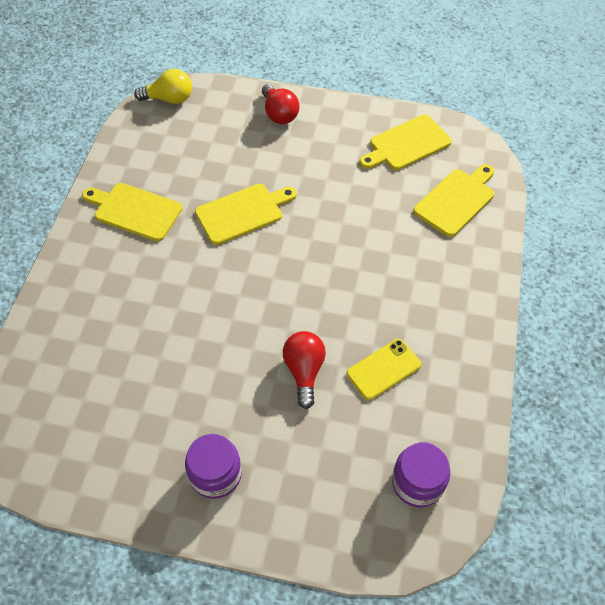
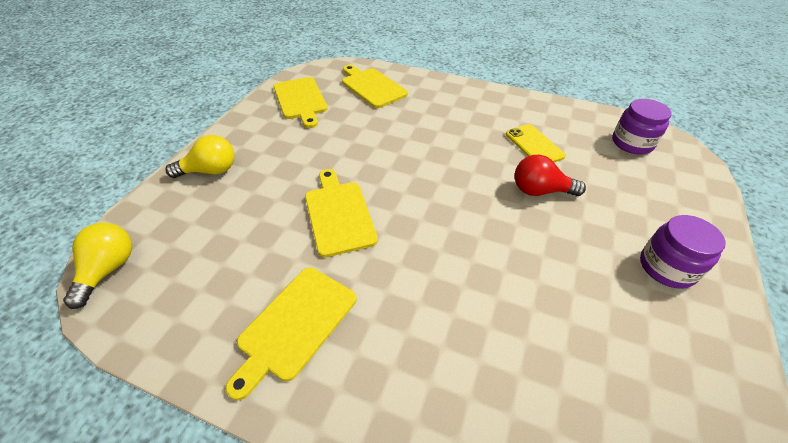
camera: 80 degrees left, 10 degrees down
red light bulb [262,84,299,124] -> yellow light bulb [166,135,235,178]

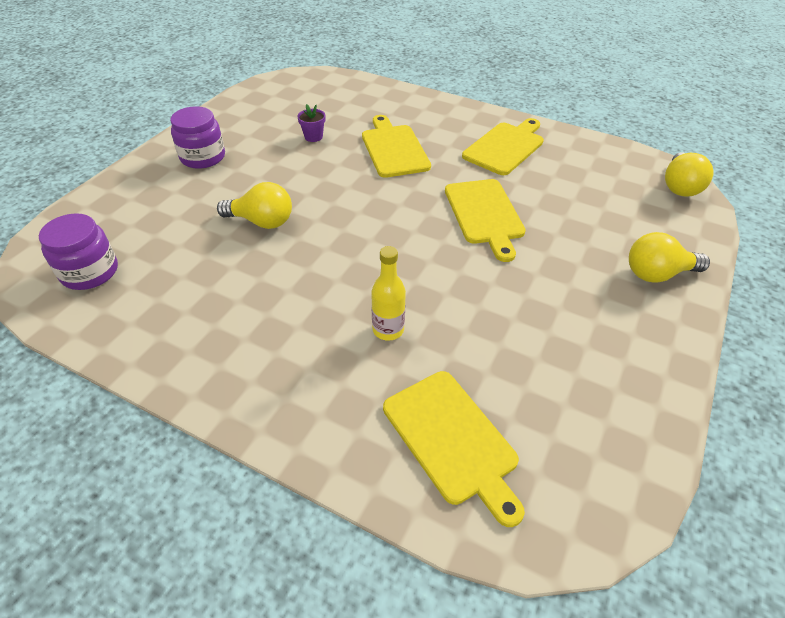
camera: 175 degrees left, 0 degrees up
yellow cutting board [273,77,327,128] -> yellow cutting board moved to [362,115,431,178]
yellow phone [506,124,566,162] -> none
red light bulb [515,155,586,196] -> yellow light bulb [217,182,292,229]
none -> purple flower pot [297,104,326,142]
none -> yellow bottle [371,246,406,341]

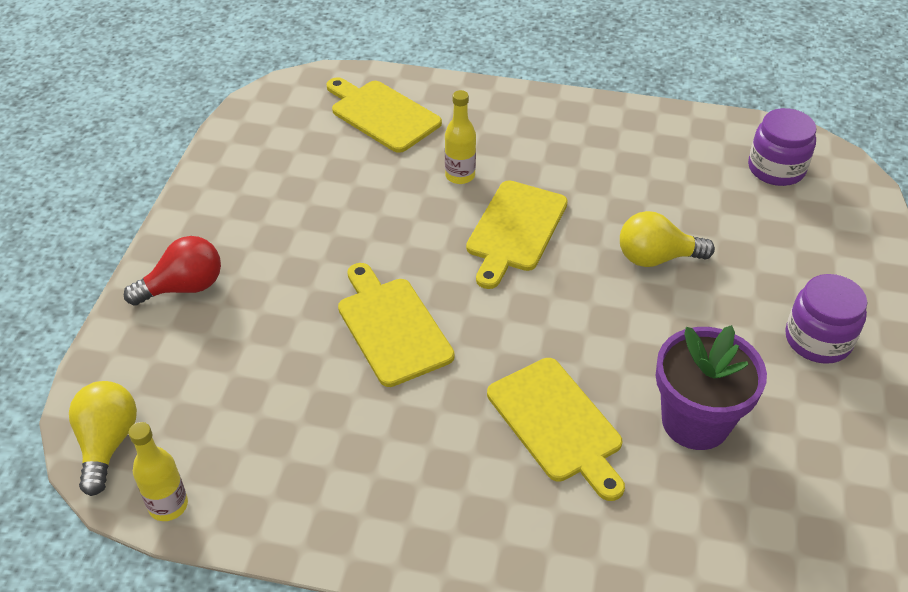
camera: 165 degrees right, 0 degrees up
purple flower pot [297,104,326,142] -> purple flower pot [656,325,767,450], size x2.26
yellow cutting board [462,118,544,175] -> yellow cutting board moved to [466,180,568,289]
yellow light bulb [629,232,710,283] -> red light bulb [124,236,221,306]
none -> yellow bottle [129,422,188,521]

